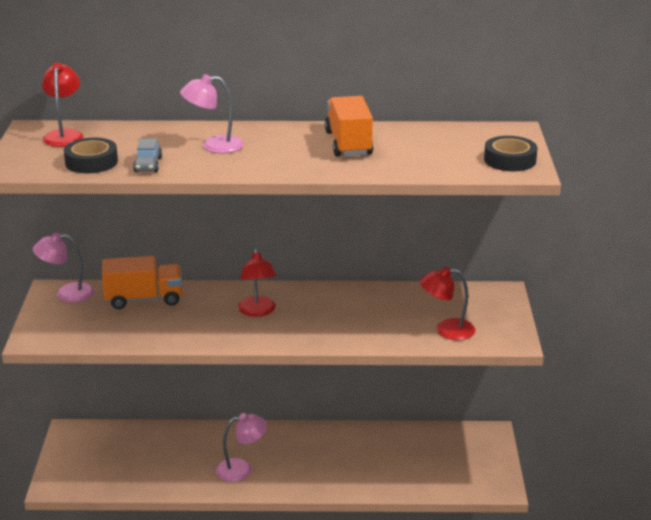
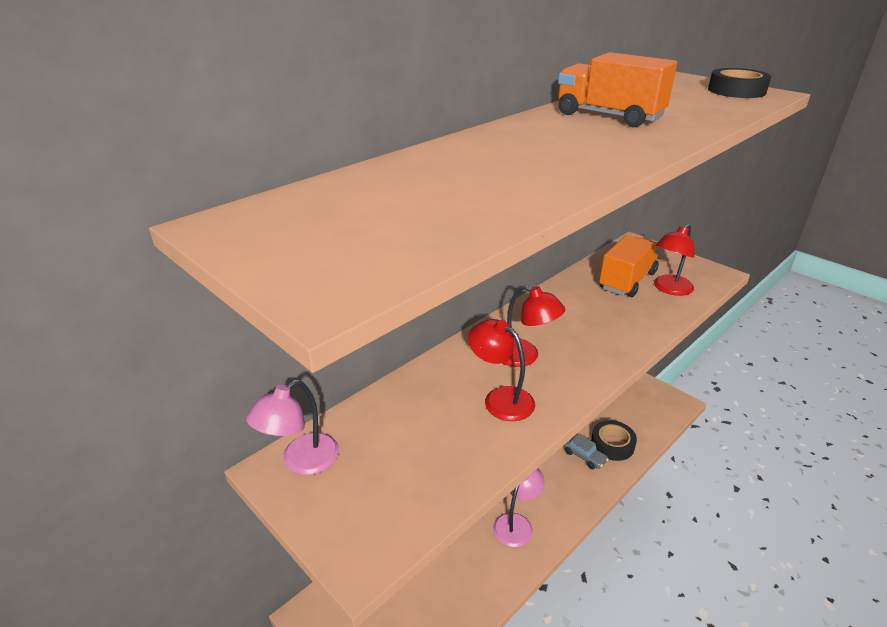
camera: 45 degrees left, 5 degrees up
red lamp [42,63,83,147] -> red lamp moved to [468,319,535,421]
black tape [64,138,118,174] -> black tape moved to [591,420,637,461]
orange truck [102,256,182,309] -> orange truck moved to [599,235,661,297]
grey car [133,139,162,172] -> grey car moved to [563,434,608,469]
pink lamp [180,74,244,153] -> none

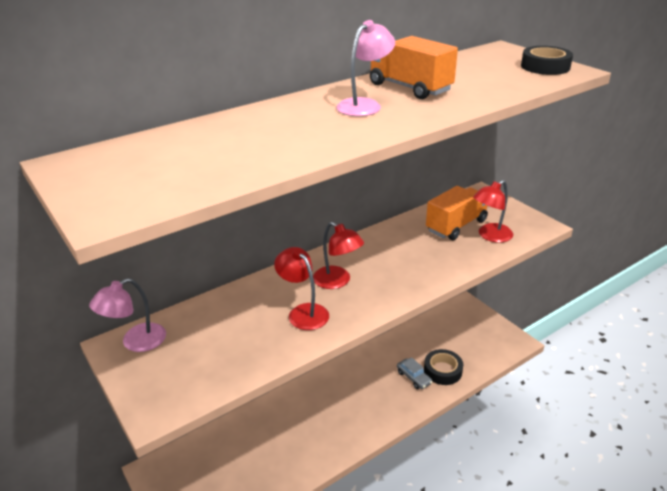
camera: 10 degrees right, 0 degrees up
pink lamp [493,468,544,547] -> pink lamp moved to [337,20,395,116]

